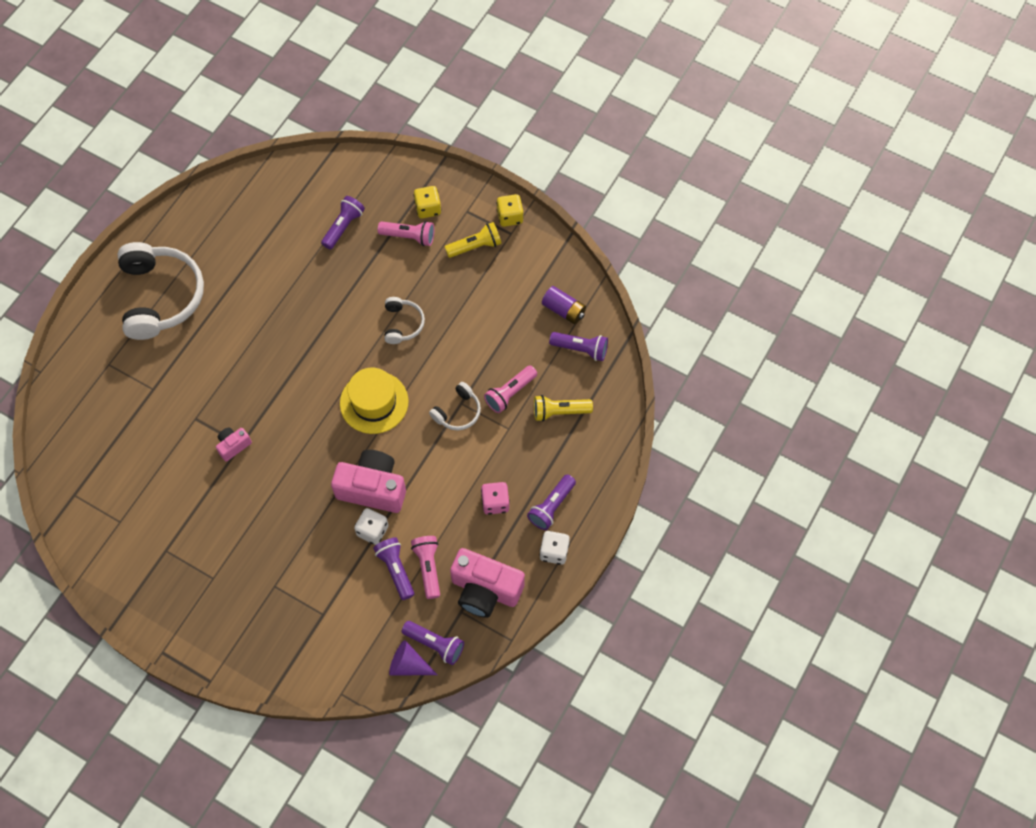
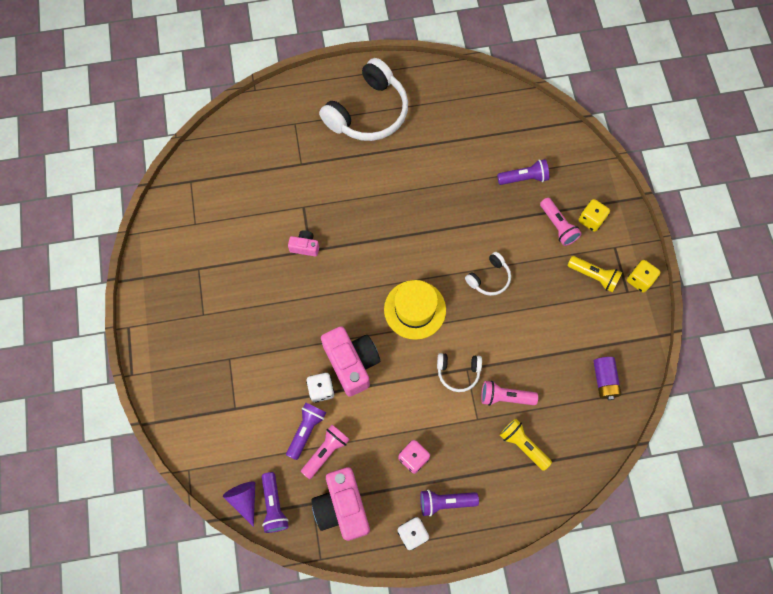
camera: 50 degrees right, 5 degrees up
purple flashlight [549,332,608,361] -> none

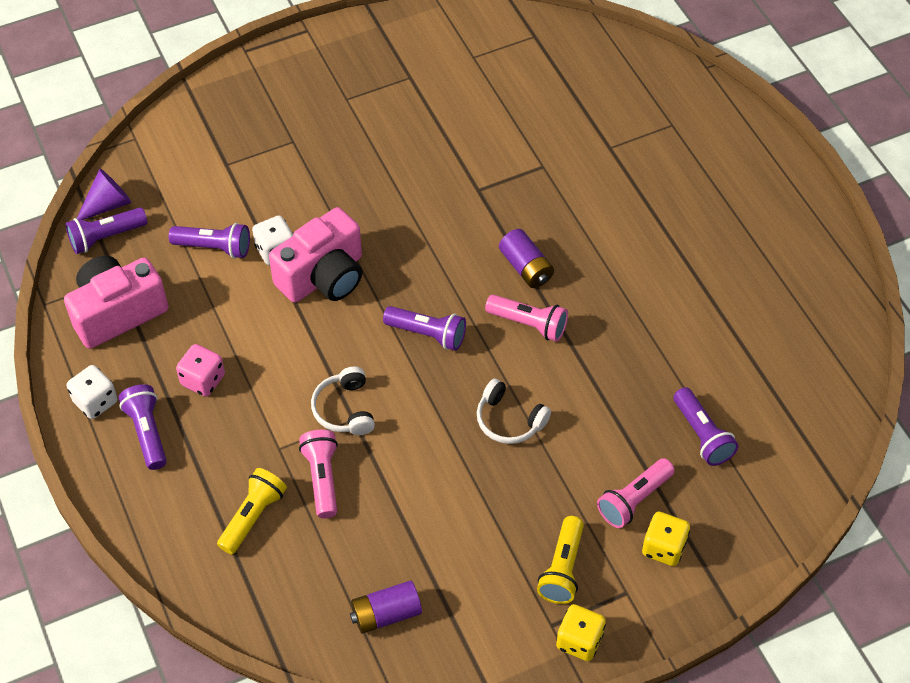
camera: 75 degrees right, 15 degrees down
pink camera [288,230,319,257] -> none
pink flashlight [301,425,350,479] -> pink flashlight moved to [485,294,568,342]
white headphones [319,58,408,141] -> none
yellow hat [384,280,446,340] -> purple flashlight [383,306,466,351]
none -> purple battery [499,229,554,288]

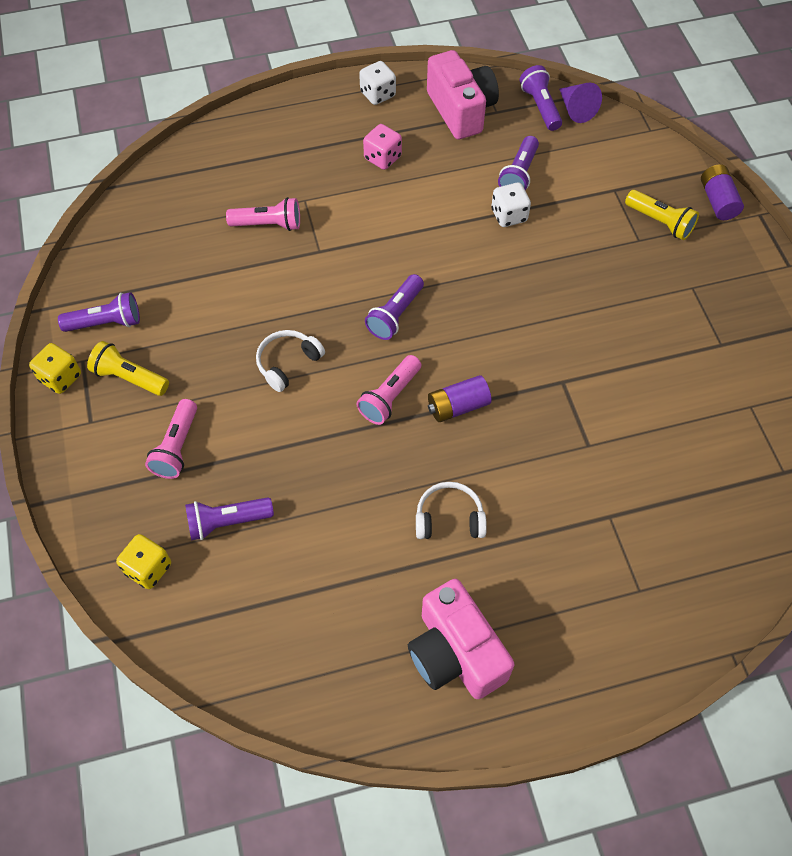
camera: 100 degrees right, 5 degrees up
purple flashlight [119,384,167,470] -> purple flashlight moved to [58,292,140,332]
yellow flashlight [217,468,287,554] -> yellow flashlight moved to [625,190,699,240]
pink camera [269,207,363,303] -> pink camera moved to [408,579,514,699]
white headphones [311,367,375,435] -> white headphones moved to [416,482,487,539]
purple battery [350,581,422,634] -> purple battery moved to [701,164,744,220]
pink flashlight [597,458,675,528] -> pink flashlight turned 135 degrees counterclockwise [145,399,197,479]
yellow dice [642,512,690,566] -> yellow dice moved to [116,534,171,589]

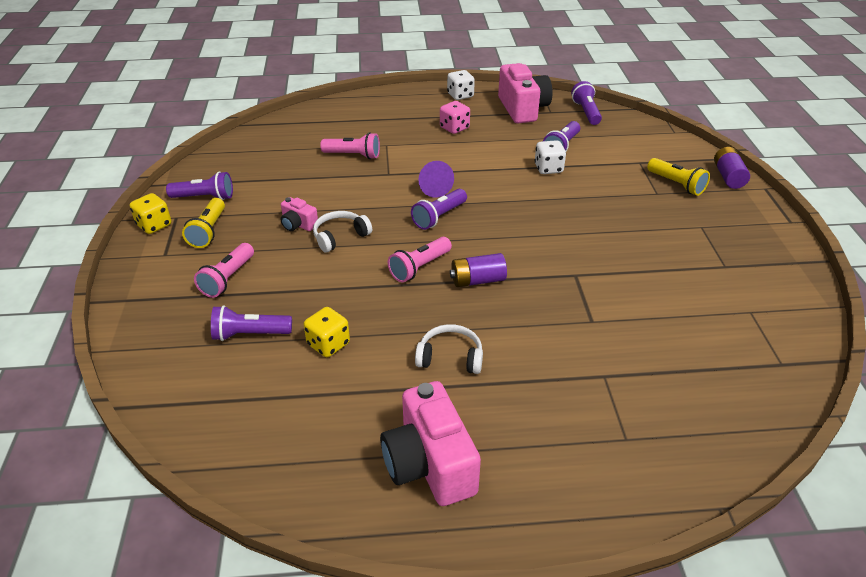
camera: 10 degrees right, 20 degrees down
yellow flashlight [87,341,169,396] -> yellow flashlight turned 120 degrees counterclockwise [182,198,225,248]
yellow dice [116,534,171,589] -> yellow dice moved to [304,307,350,357]
purple cone [559,83,602,123] -> purple cone moved to [418,161,454,198]
none -> pink camera [281,197,318,231]

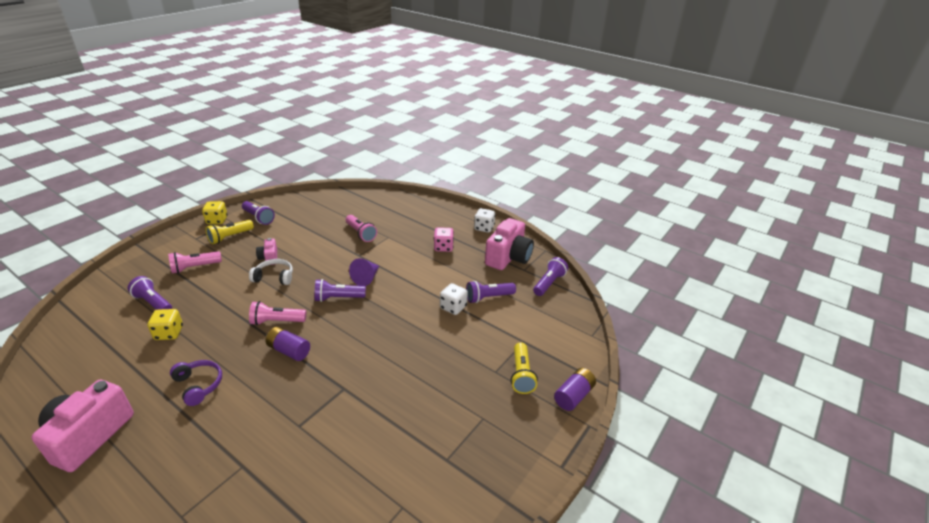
camera: 40 degrees right, 5 degrees down
white headphones [415,324,483,374] -> purple headphones [170,360,222,406]

